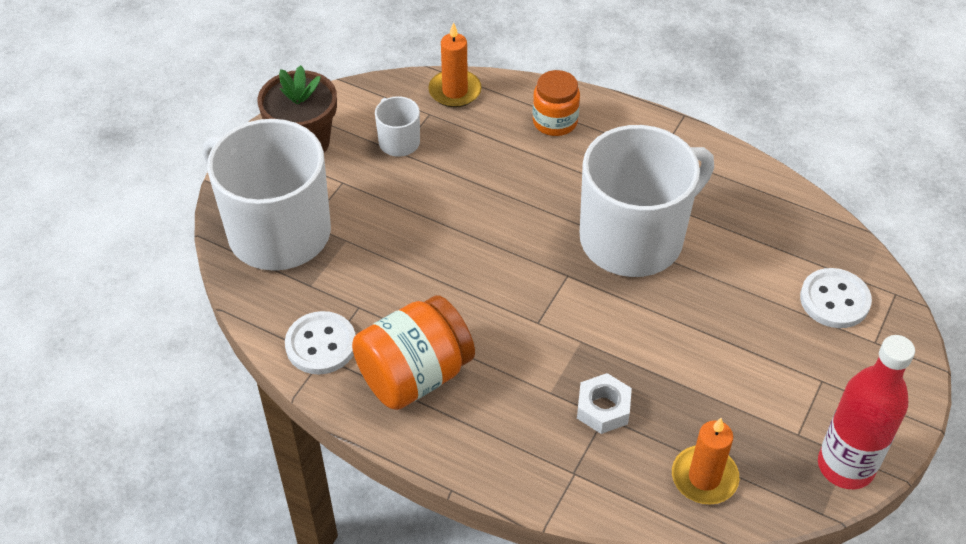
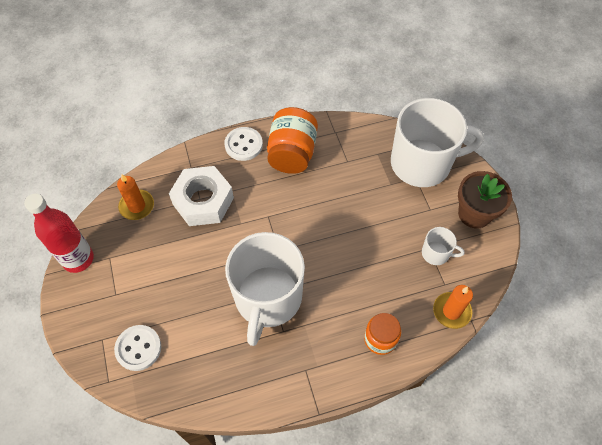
camera: 135 degrees right, 10 degrees up
white button [285,311,356,374] -> white button moved to [224,127,263,161]
white nut [577,373,632,434] -> white nut [169,166,234,226], size x1.91

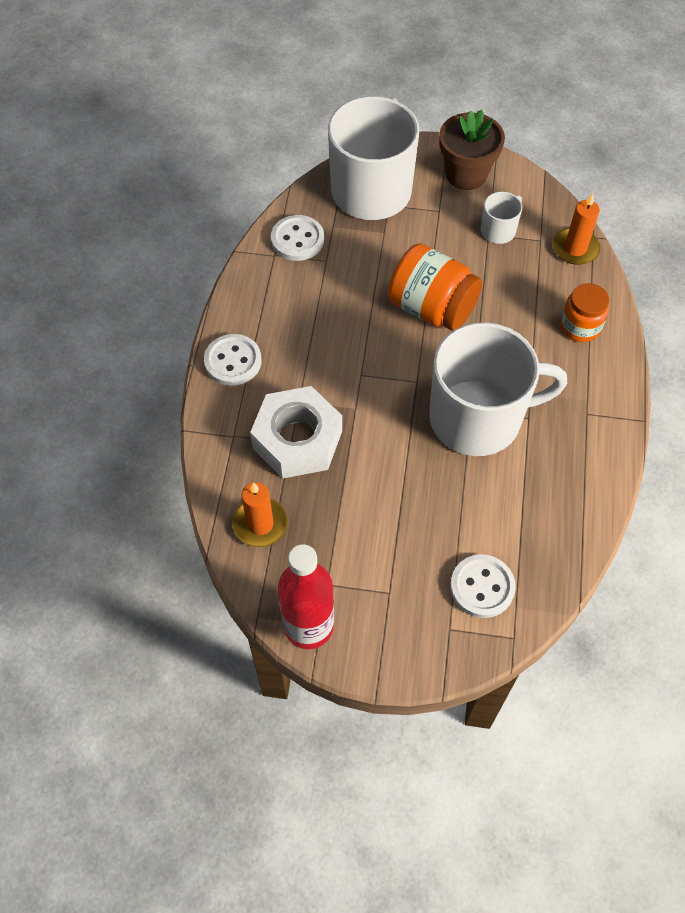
camera: 65 degrees left, 0 degrees up
white mug [225,232,305,346] -> white mug turned 45 degrees counterclockwise [429,322,567,456]
orange jar [267,107,318,174] -> orange jar moved to [388,243,482,331]
none -> white button [271,215,324,261]

